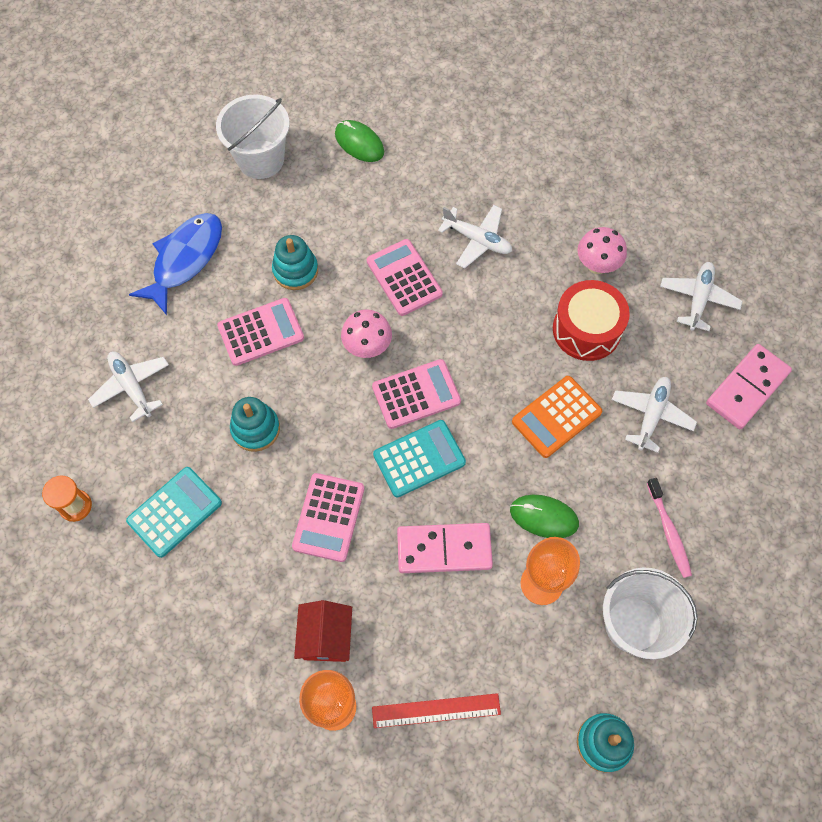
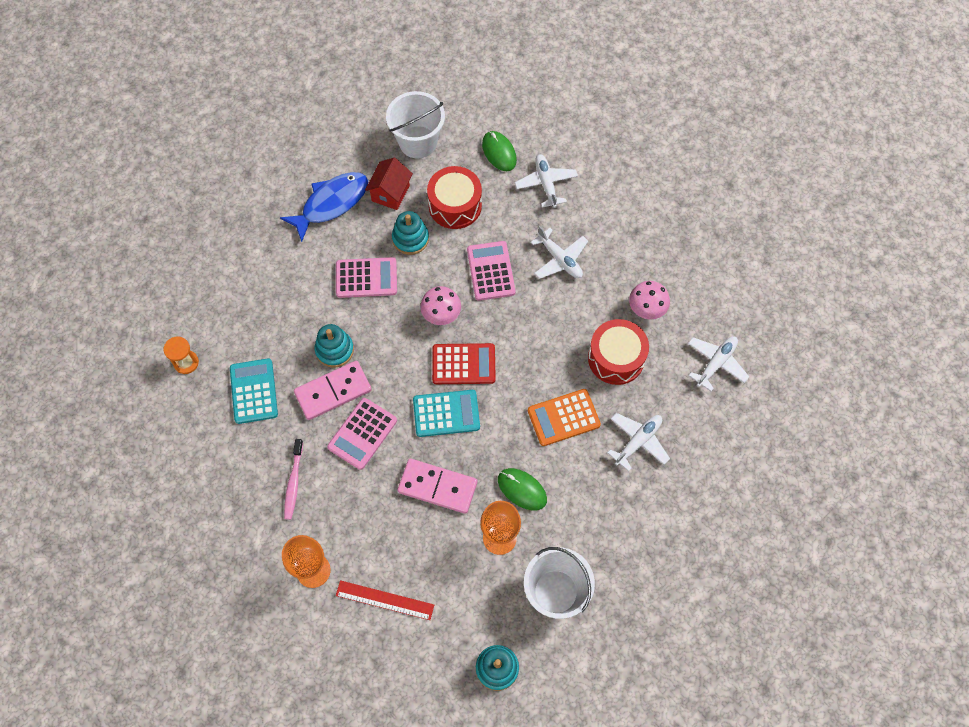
camera: 20 degrees right, 0 degrees up
white plane [88,351,169,422] -> white plane moved to [515,154,578,208]
turquoise calculator [126,467,222,558] -> turquoise calculator turned 75 degrees counterclockwise [230,358,278,424]
red house [294,600,352,662] -> red house moved to [365,158,413,210]
pink calculator [372,359,461,429] -> red calculator [432,343,496,384]
pink toothbrush [647,478,692,578] -> pink toothbrush moved to [284,439,303,520]
pink domino [706,344,792,429] -> pink domino moved to [294,361,372,420]
none -> red drum [427,166,482,229]

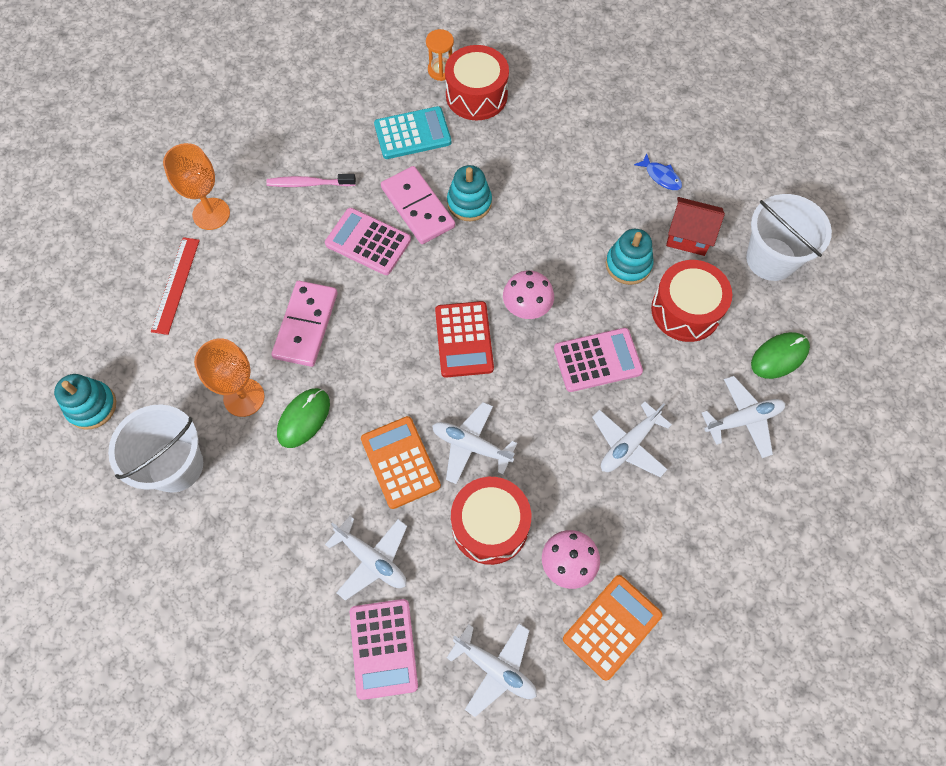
camera: 85 degrees right, 0 degrees up
blue fish [280,172,368,242] -> blue fish [634,153,682,190], size x0.45
pink calculator [336,257,397,298] -> pink calculator moved to [350,599,418,700]
turquoise calculator [413,390,480,437] -> none
none -> white plane [432,402,517,484]
none -> red drum [445,45,509,121]
none -> orange calculator [563,575,662,680]

